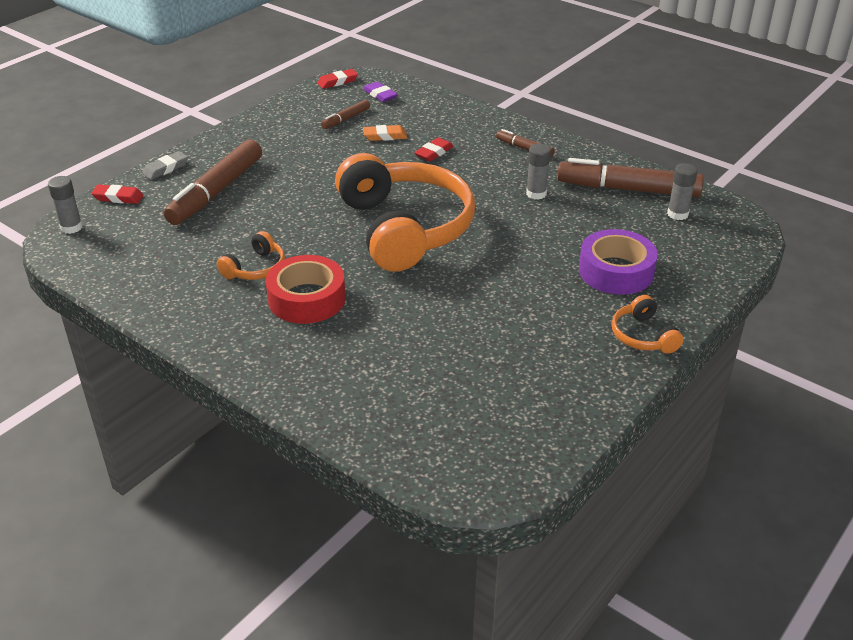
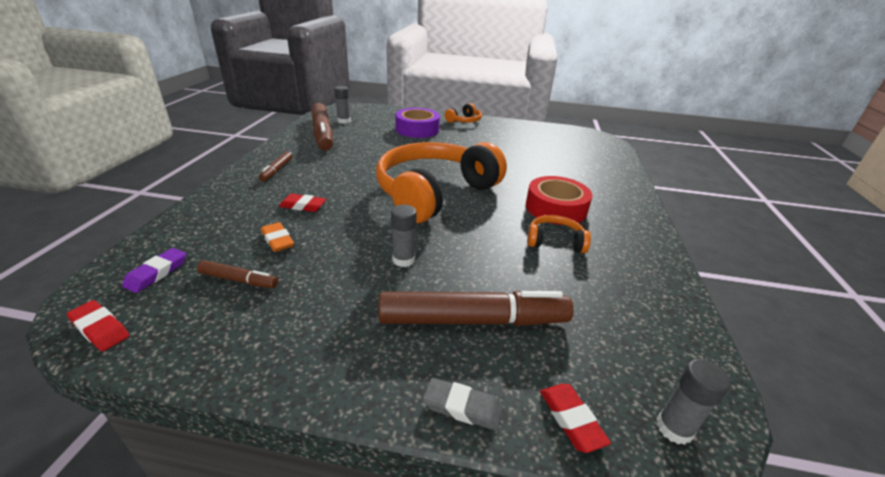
camera: 120 degrees left, 5 degrees down
grey glue stick [526,144,551,200] -> grey glue stick moved to [391,205,416,267]

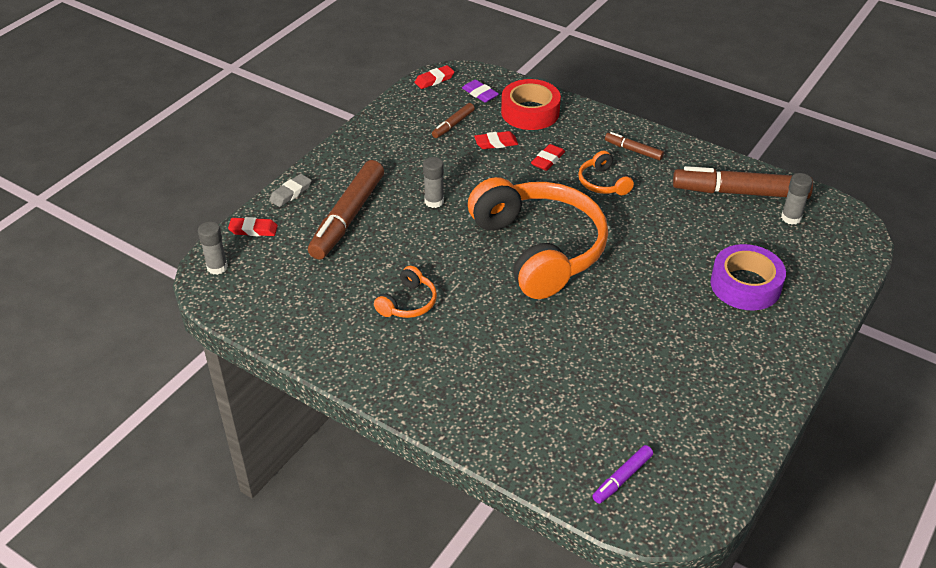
camera: 115 degrees right, 10 degrees up
orange eraser [261,222,294,252] -> red eraser [474,131,518,149]
orange headphones [445,103,482,123] -> orange headphones moved to [578,151,634,195]
red tape [526,176,593,225] -> red tape moved to [501,79,561,130]
none -> purple marker [592,445,653,504]

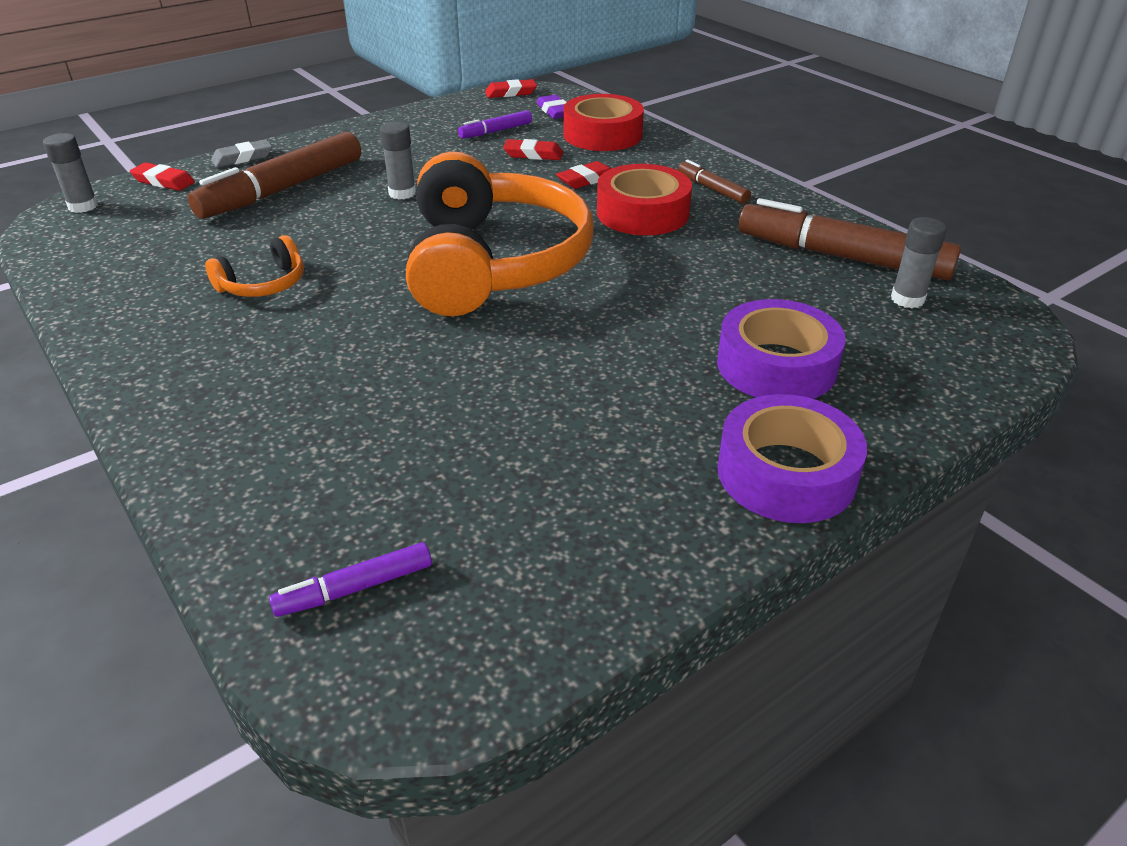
camera: 20 degrees right, 5 degrees down
brown marker [432,103,475,138] -> purple marker [458,110,532,138]
orange headphones [578,151,634,195] -> red tape [597,164,692,235]
none -> purple tape [717,394,867,523]

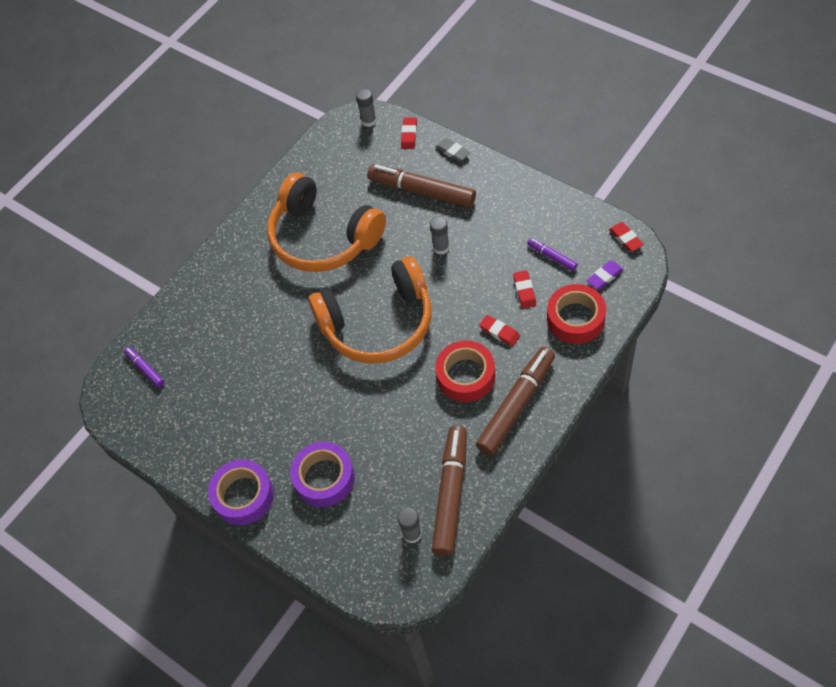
camera: 80 degrees right, 20 degrees up
orange headphones [205,235,304,297] -> orange headphones [267,173,386,272], size x2.42
brown marker [678,159,751,204] -> brown marker [476,347,555,456], size x2.09

